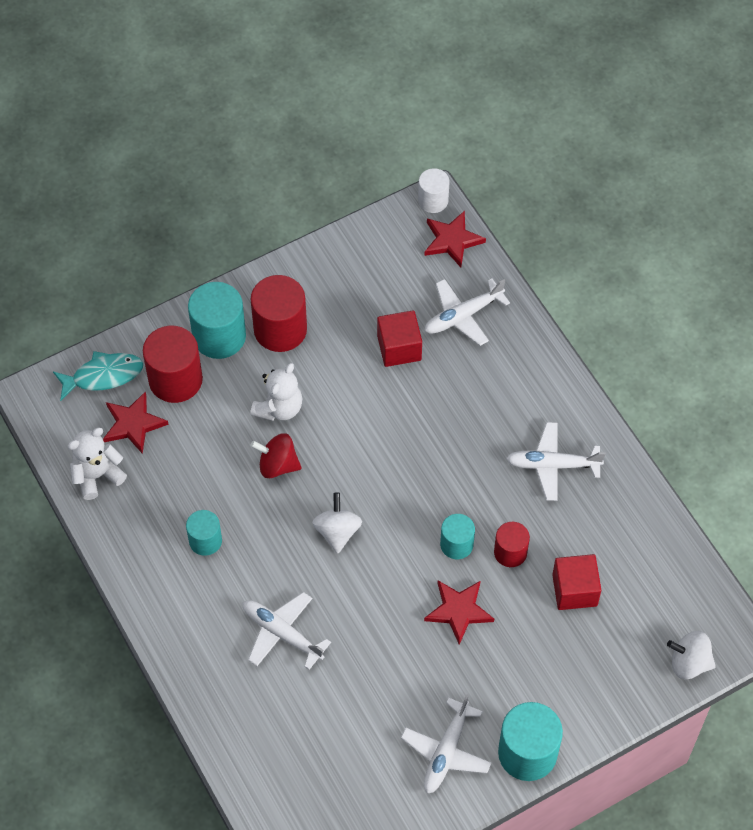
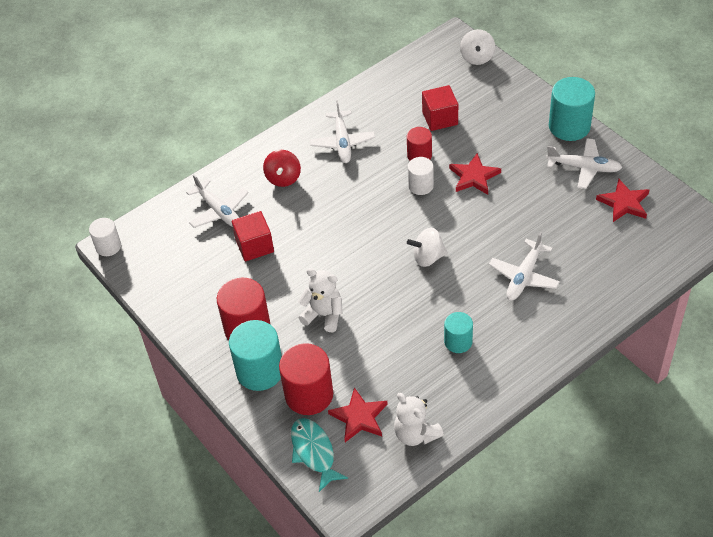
camera: 95 degrees left, 10 degrees down
red spinning top [251,433,302,478] -> red spinning top moved to [263,150,301,187]
red star [425,211,486,267] -> red star moved to [596,179,649,222]
turquoise cylinder [440,514,475,559] -> white cylinder [408,157,434,195]

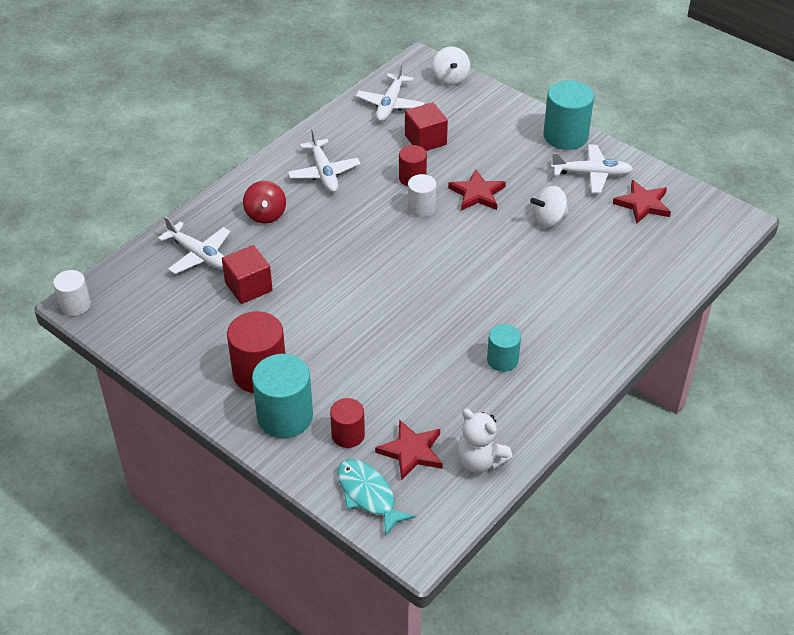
camera: 15 degrees left, 5 degrees down
red cylinder [279,343,333,415] -> red cylinder [330,398,365,448], size x0.59
white teddy bear [298,268,342,332] -> none
white spinning top [407,228,448,267] -> white spinning top moved to [530,186,568,228]
white plane [489,232,560,301] -> white plane moved to [356,62,424,122]

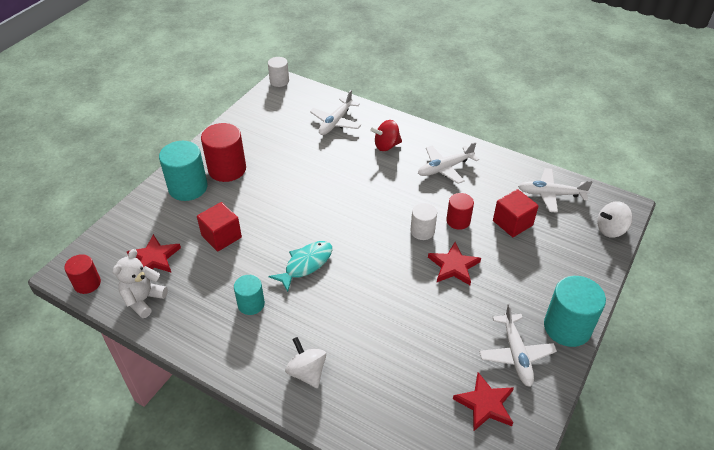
camera: 80 degrees right, 0 degrees up
red cube [222,245,273,304] -> red cube moved to [197,202,242,252]
red cylinder [330,398,365,448] -> red cylinder moved to [64,254,101,294]
turquoise fish [337,459,416,537] -> turquoise fish moved to [269,241,332,292]
white spinning top [530,186,568,228] -> white spinning top moved to [285,337,326,388]

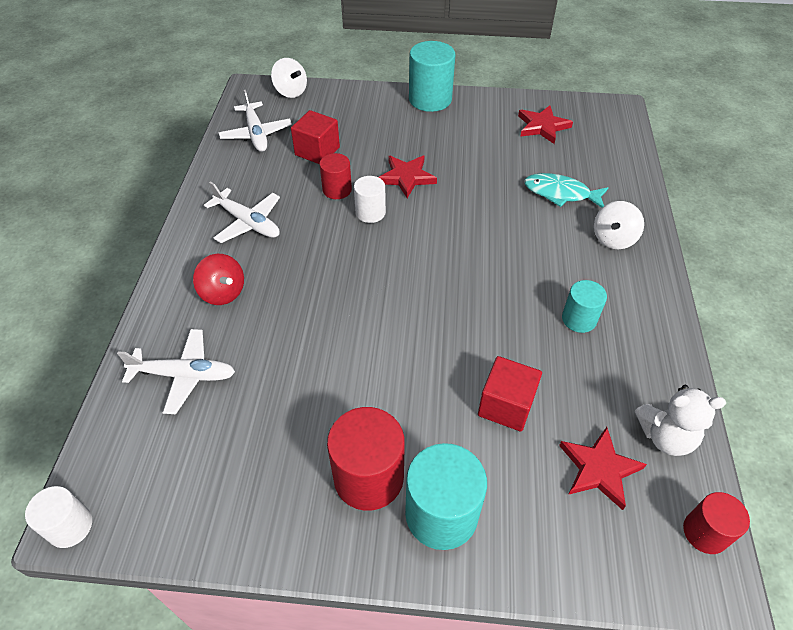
camera: 115 degrees left, 5 degrees up
turquoise fish [269,241,332,292] -> turquoise fish moved to [524,173,609,208]
white plane [479,304,557,387] -> none

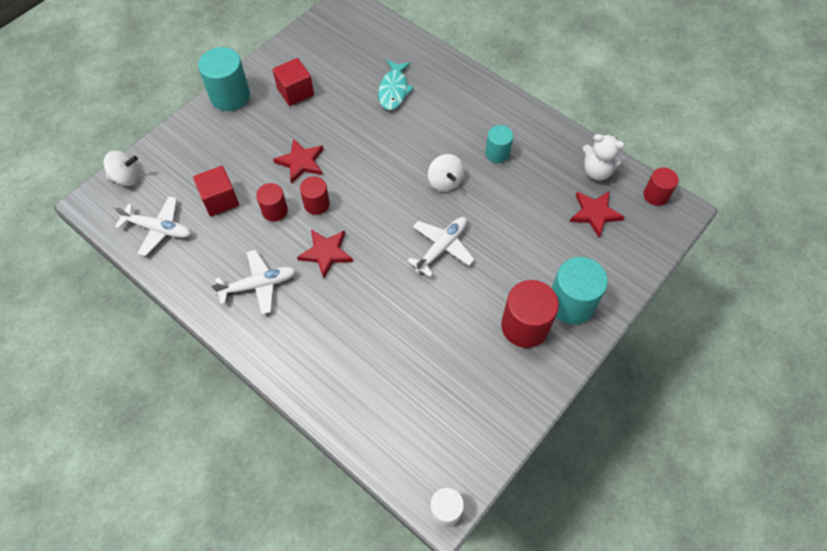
camera: 55 degrees left, 10 degrees up
white plane [117,329,235,414] -> white plane moved to [408,217,475,277]
red spinning top [193,254,244,305] -> none
white cylinder [354,176,386,223] -> red cylinder [300,176,330,215]
red cube [478,356,542,432] -> red cube moved to [272,58,314,106]
red star [518,105,573,144] -> red star moved to [297,230,353,278]
turquoise fish [524,173,609,208] -> turquoise fish turned 45 degrees counterclockwise [378,60,414,110]
white spinning top [594,201,644,249] -> white spinning top moved to [428,154,464,192]
white teddy bear [635,385,726,456] -> white teddy bear turned 75 degrees clockwise [582,134,626,180]

